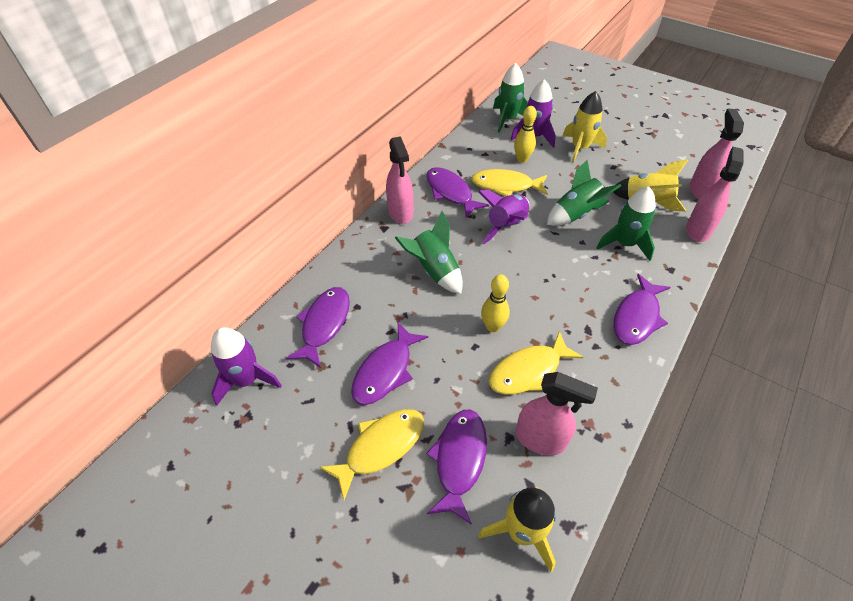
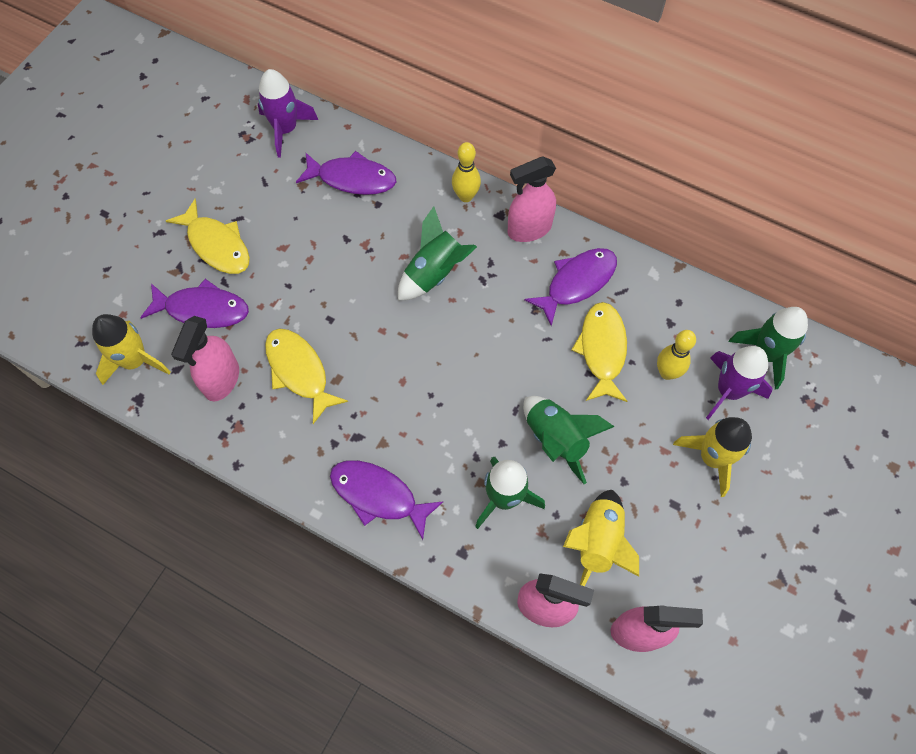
camera: 85 degrees right, 15 degrees up
purple fish [351,322,428,405] -> none
purple rocket [478,190,530,244] -> none
yellow bowling pin [481,274,510,332] -> yellow bowling pin moved to [452,142,481,202]

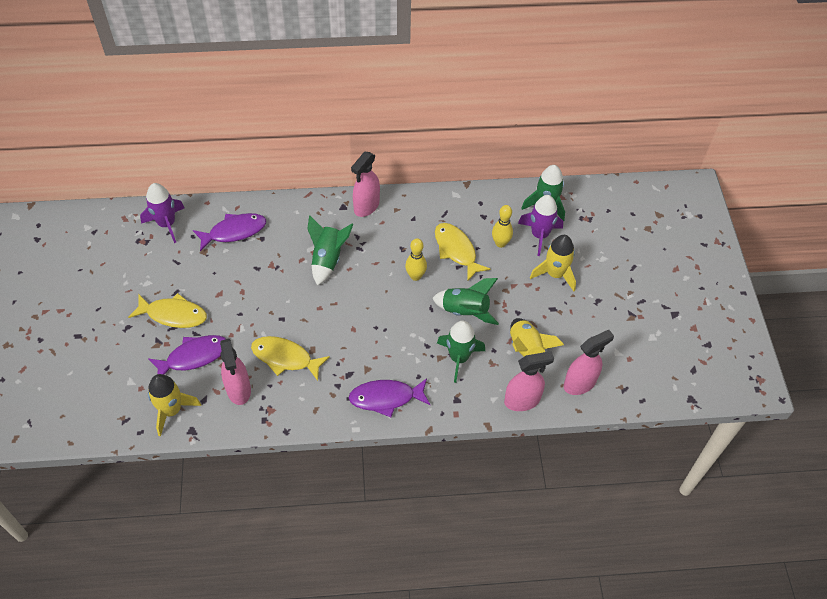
camera: 35 degrees left, 10 degrees down
yellow bowling pin [452,142,481,202] -> yellow bowling pin moved to [405,238,427,281]
purple fish [524,248,617,326] -> none

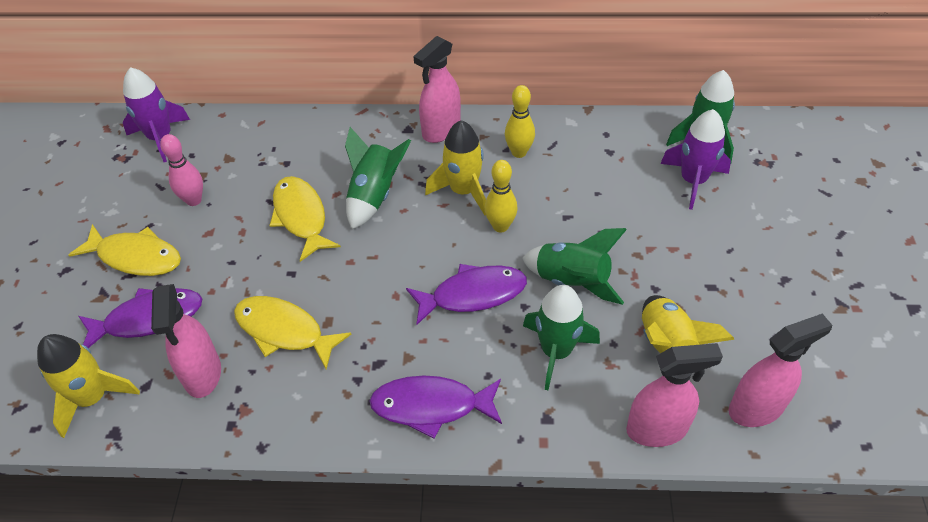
camera: 10 degrees right, 5 degrees down
purple fish [193,213,266,252] -> purple fish moved to [406,264,527,325]
yellow fish [435,223,491,282] -> yellow fish moved to [269,176,341,262]
yellow bowling pin [492,205,513,248] -> yellow bowling pin moved to [505,85,535,158]
yellow rocket [530,235,576,291] -> yellow rocket moved to [425,120,486,215]
none -> pink bowling pin [160,134,203,206]

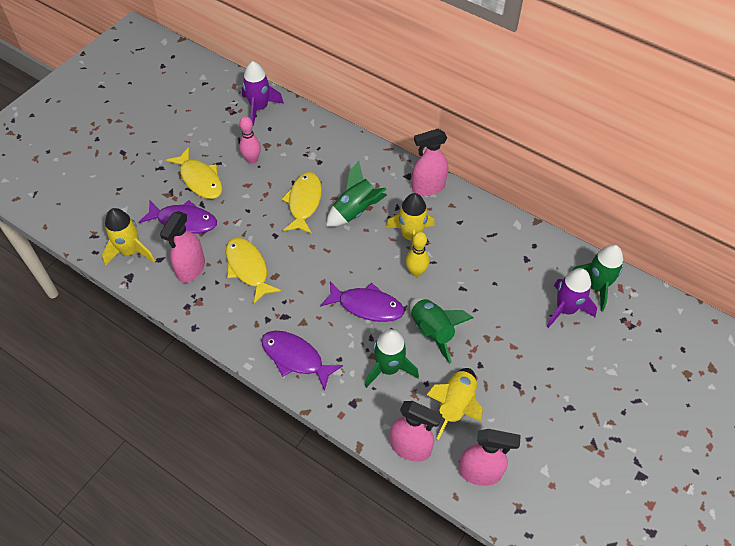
camera: 30 degrees right, 5 degrees up
yellow bowling pin [505,85,535,158] -> none

